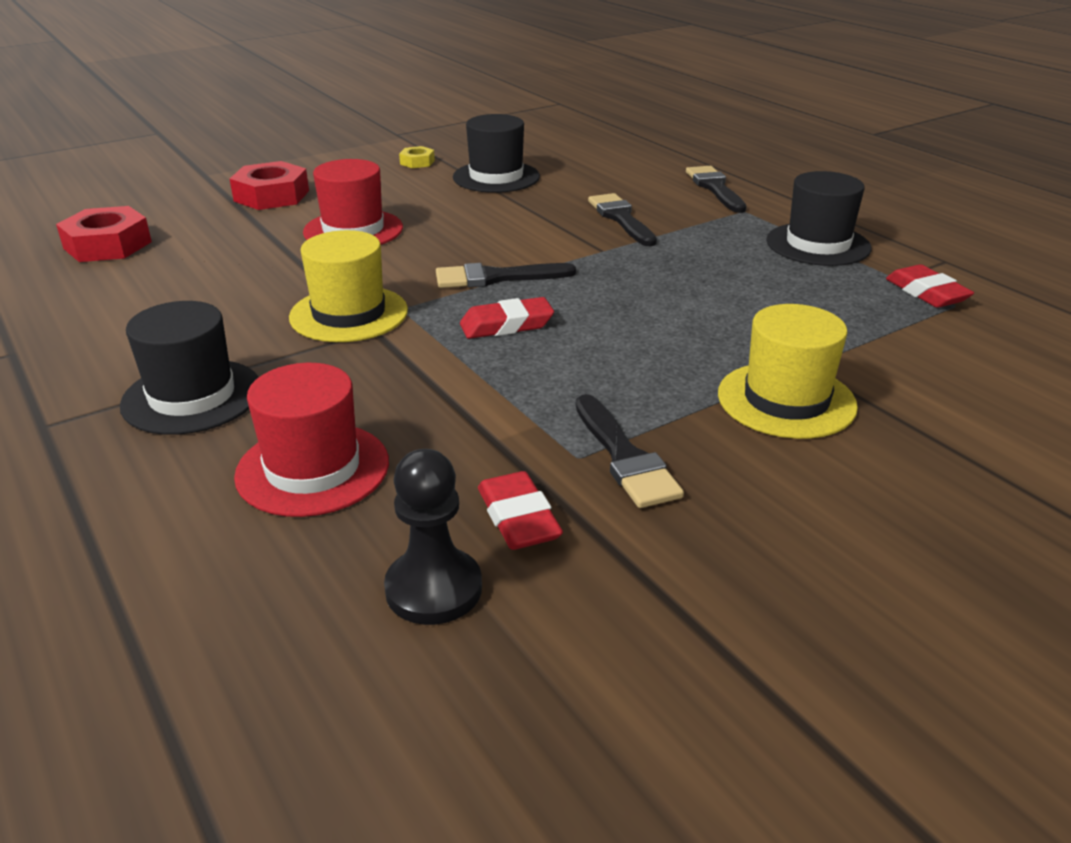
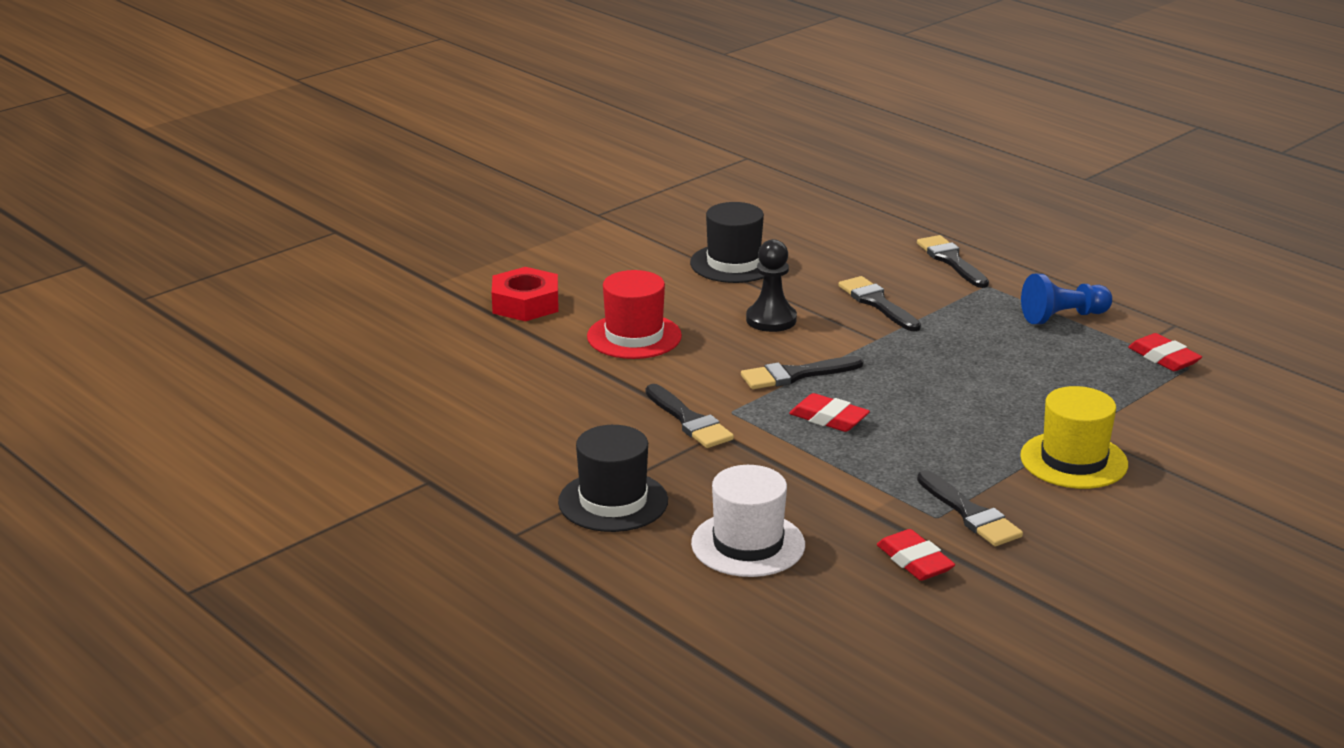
camera: 10 degrees left, 5 degrees down
red nut [56,206,152,262] -> none
red hat [234,363,389,517] -> white hat [691,465,805,577]
yellow hat [289,230,408,342] -> black brush [646,384,734,448]
black pawn [384,449,482,625] -> black pawn moved to [746,239,797,332]
yellow nut [399,146,435,168] -> none
red eraser [460,297,554,339] -> red eraser turned 60 degrees clockwise [789,393,870,432]
black hat [766,171,872,266] -> blue pawn [1021,274,1112,324]

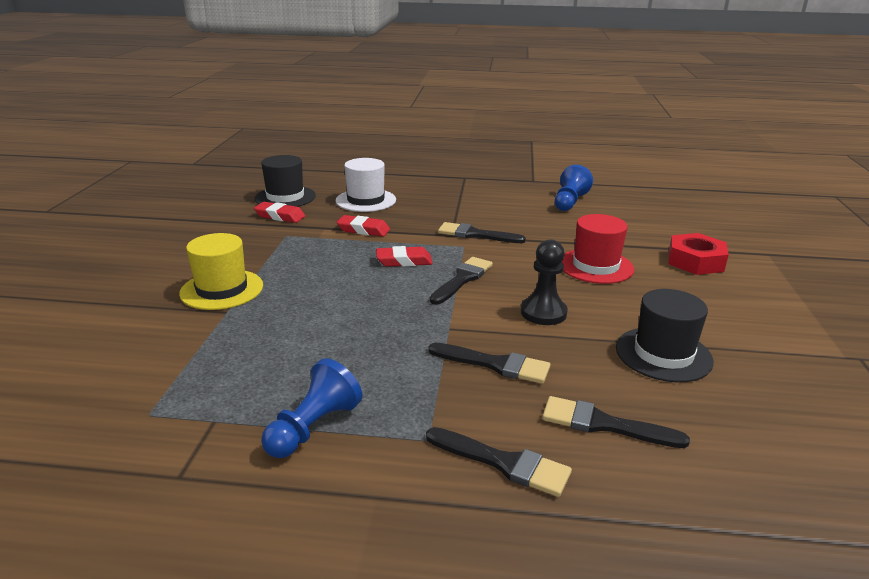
camera: 140 degrees right, 0 degrees up
black hat [558,425,668,532] -> black hat moved to [255,155,316,207]
black brush [917,470,1023,546] -> black brush moved to [542,396,690,448]
red eraser [1128,333,1202,371] -> red eraser moved to [337,215,390,237]
none -> blue pawn [555,165,593,211]

